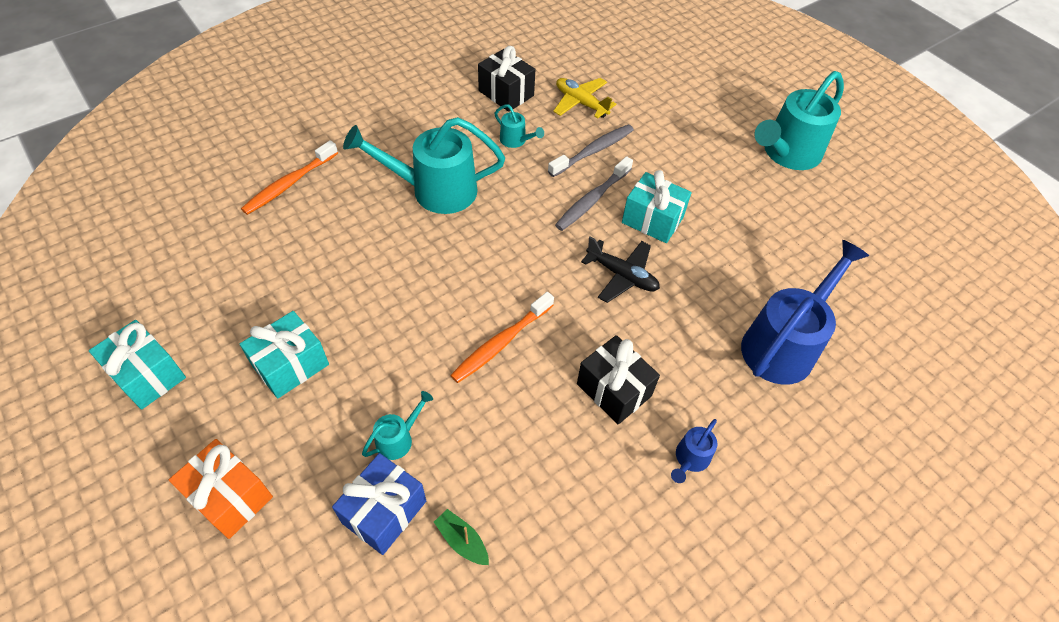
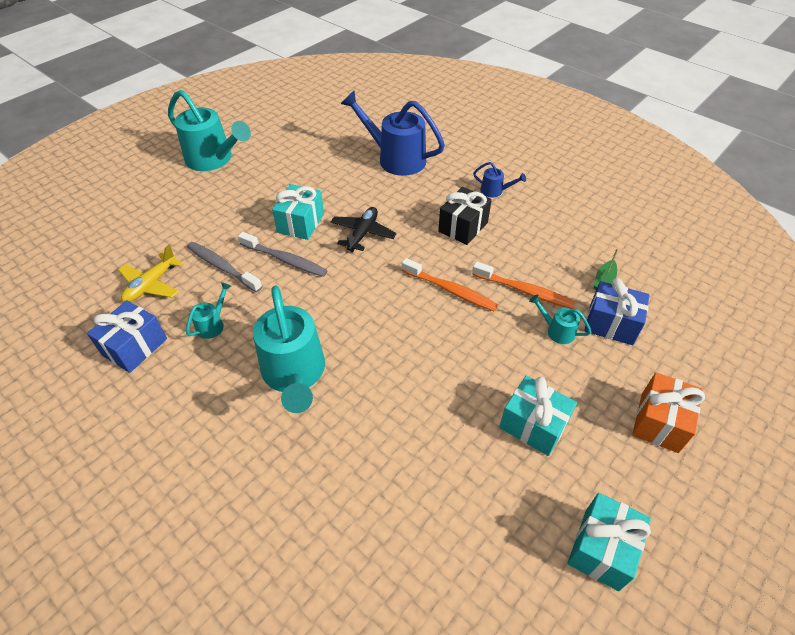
camera: 100 degrees left, 5 degrees down
orange toothbrush [241,140,338,215] -> orange toothbrush moved to [472,261,575,309]
black gift [478,46,535,112] -> blue gift [87,300,167,373]

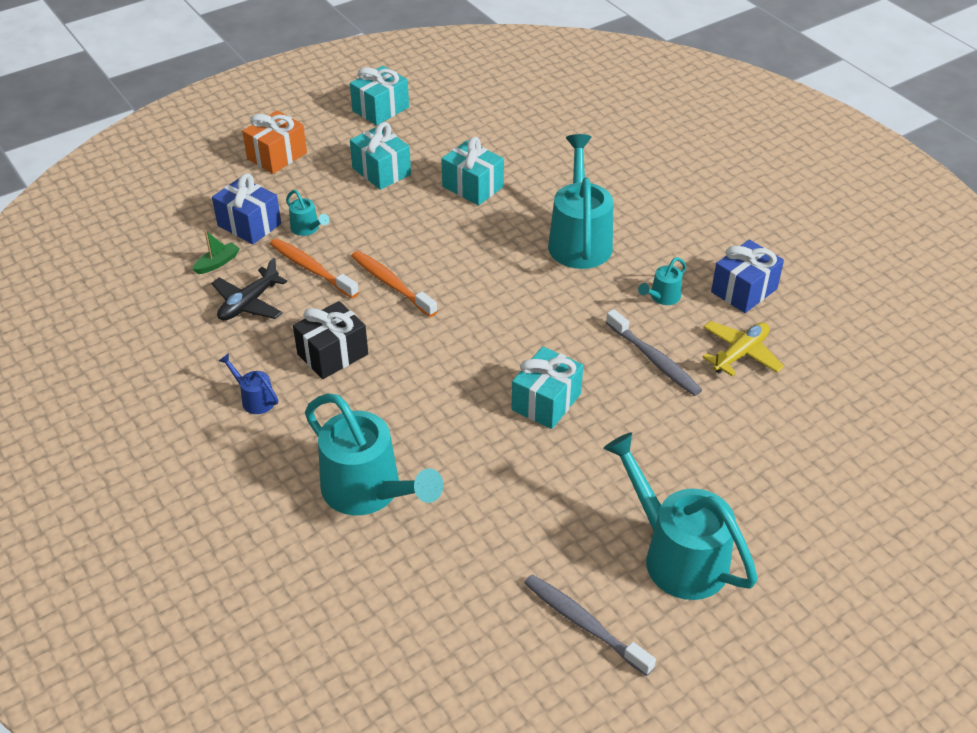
camera: 165 degrees left, 5 degrees down
grey toothbrush [238,232,328,277] -> grey toothbrush moved to [524,575,656,676]
black plane [331,207,397,252] -> black plane moved to [211,258,287,321]
blue watering can [341,90,445,176] -> turquoise watering can [305,394,443,515]
none -> turquoise gift [441,137,504,205]

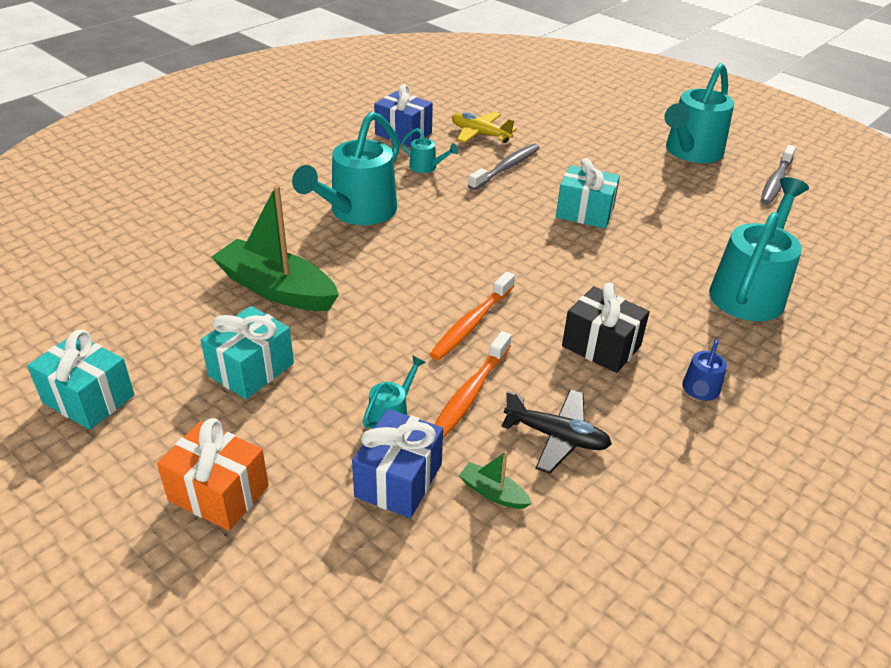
camera: 105 degrees left, 5 degrees down
turquoise gift [441,137,504,205] -> green boat [211,185,339,311]
turquoise watering can [548,134,613,269] -> turquoise watering can turned 45 degrees counterclockwise [292,112,400,225]

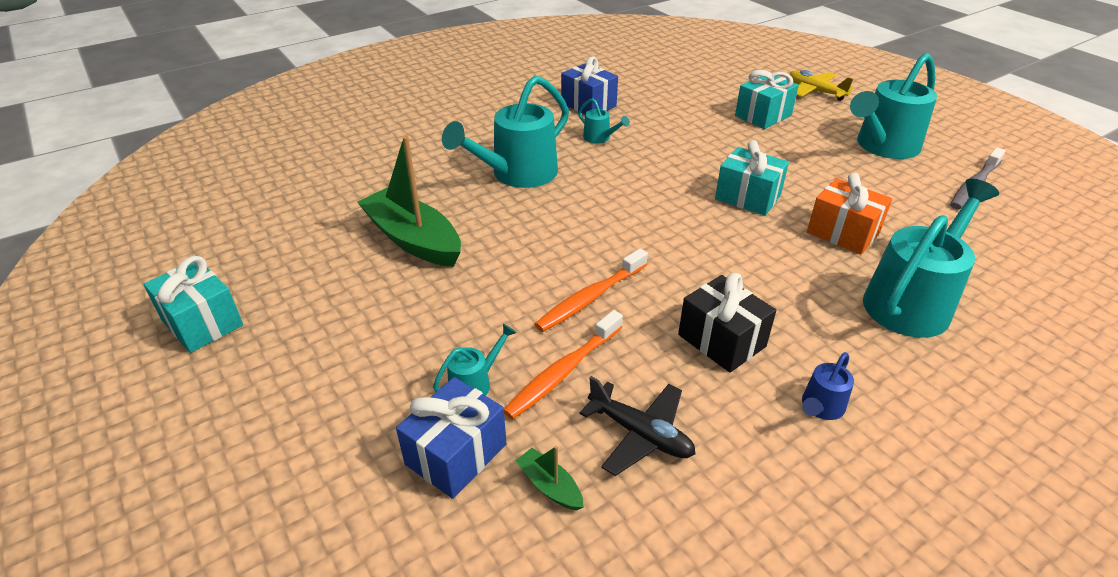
camera: 15 degrees right, 0 degrees up
orange gift [157,418,269,531] -> orange gift moved to [807,173,892,255]
turquoise gift [201,306,294,399] -> turquoise gift moved to [735,70,799,129]
yellow plane [452,112,517,143] -> yellow plane moved to [789,70,853,101]
grey toothbrush [468,144,540,190] -> none

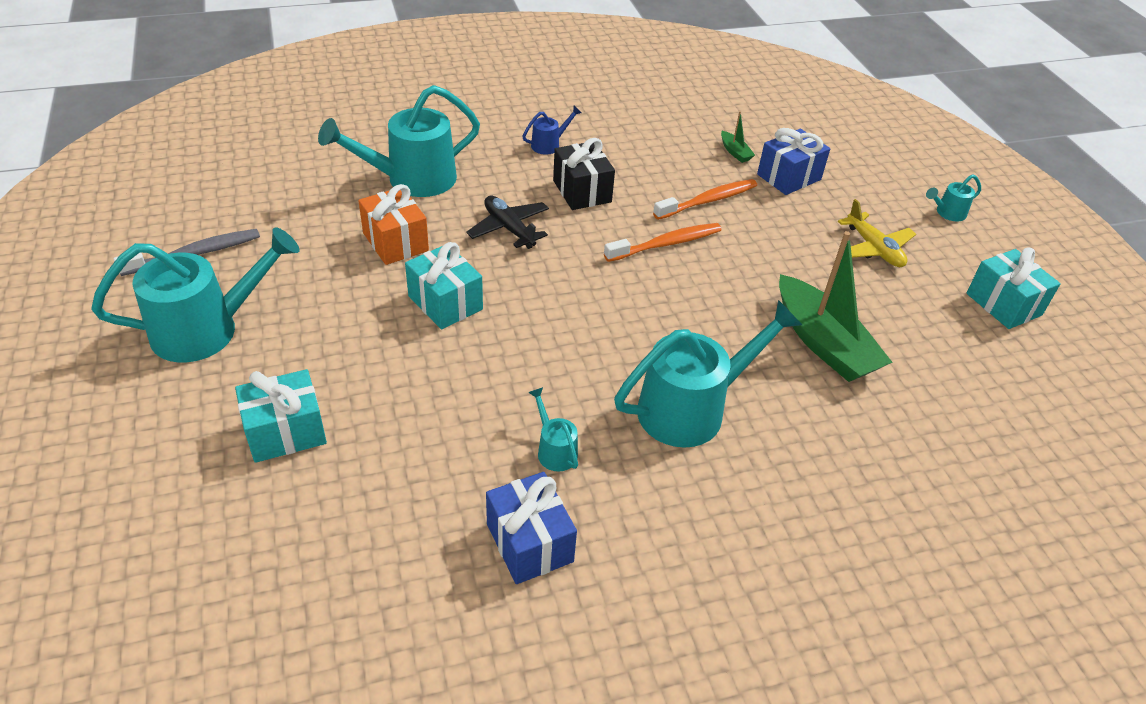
camera: 165 degrees left, 5 degrees up
turquoise watering can [433,323,517,396] -> turquoise watering can moved to [926,174,981,221]
black plane [579,376,695,476] -> black plane moved to [466,196,549,249]
yellow plane [789,70,853,101] -> yellow plane moved to [838,199,916,267]

